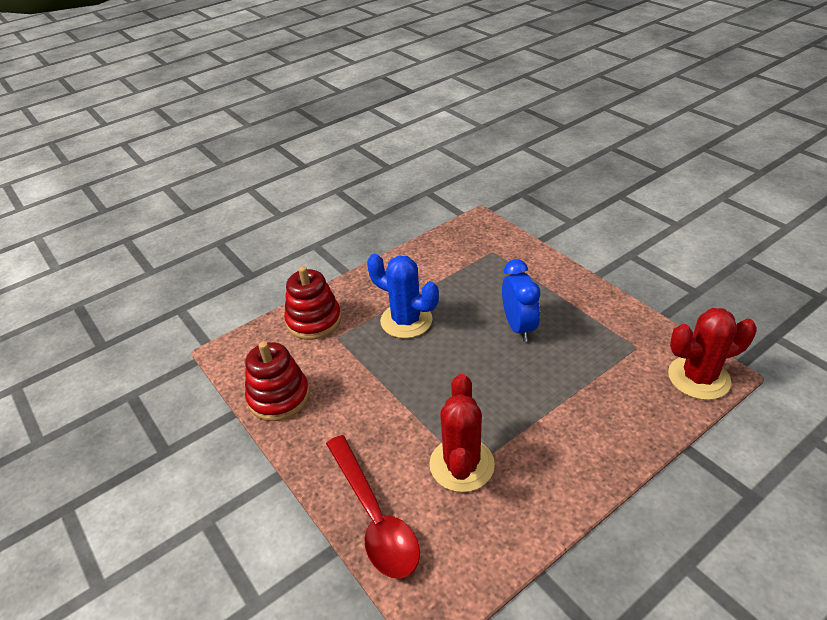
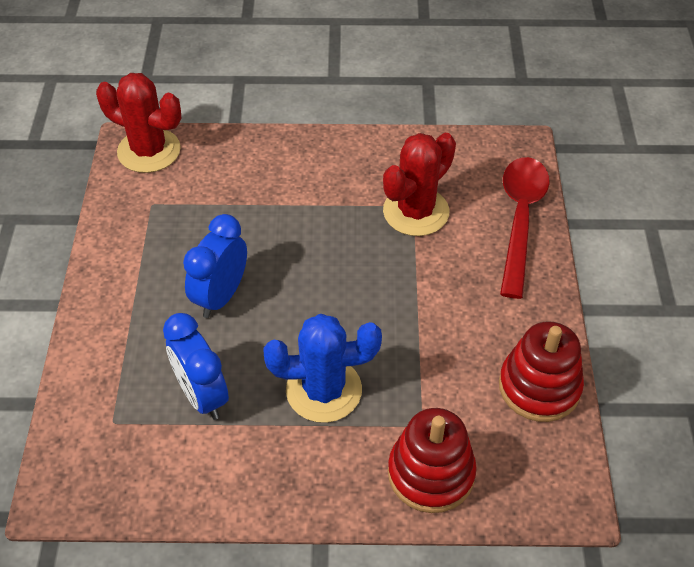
camera: 145 degrees left, 10 degrees up
blue cactus [367,254,439,339] -> blue cactus turned 75 degrees counterclockwise [263,314,382,423]
none -> blue clock [163,313,229,420]

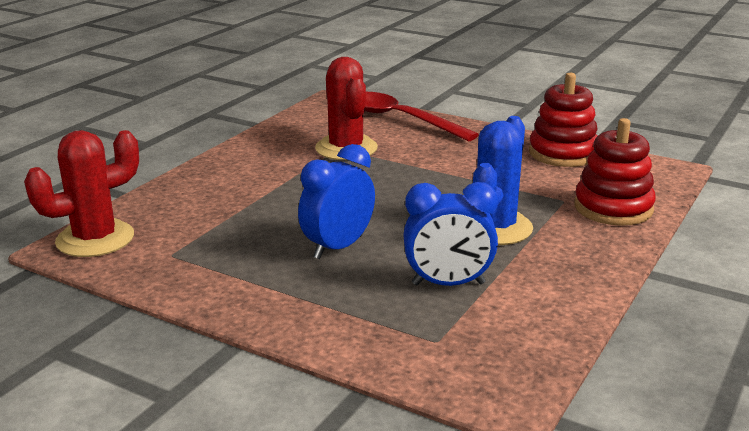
camera: 60 degrees left, 25 degrees down
blue clock [183,214,247,318] -> blue clock turned 75 degrees clockwise [298,144,375,259]

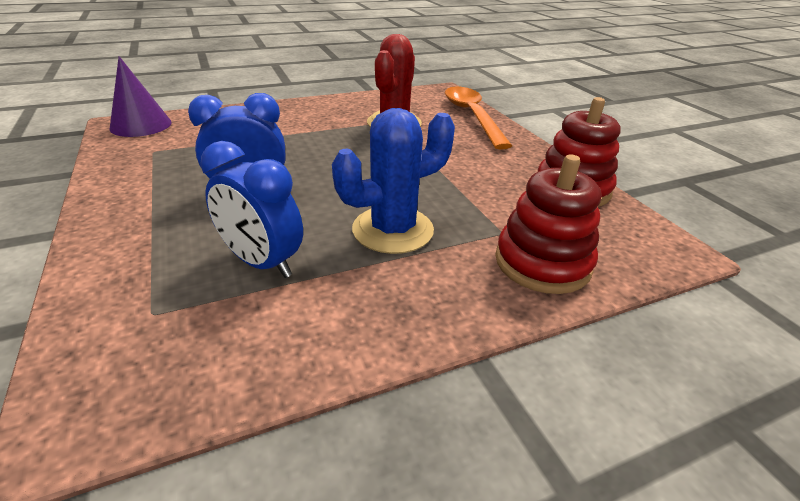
camera: 35 degrees right, 10 degrees up
red cactus [24,130,139,257] -> purple cone [110,56,172,137]
red spoon [365,92,479,141] -> orange spoon [445,86,512,149]

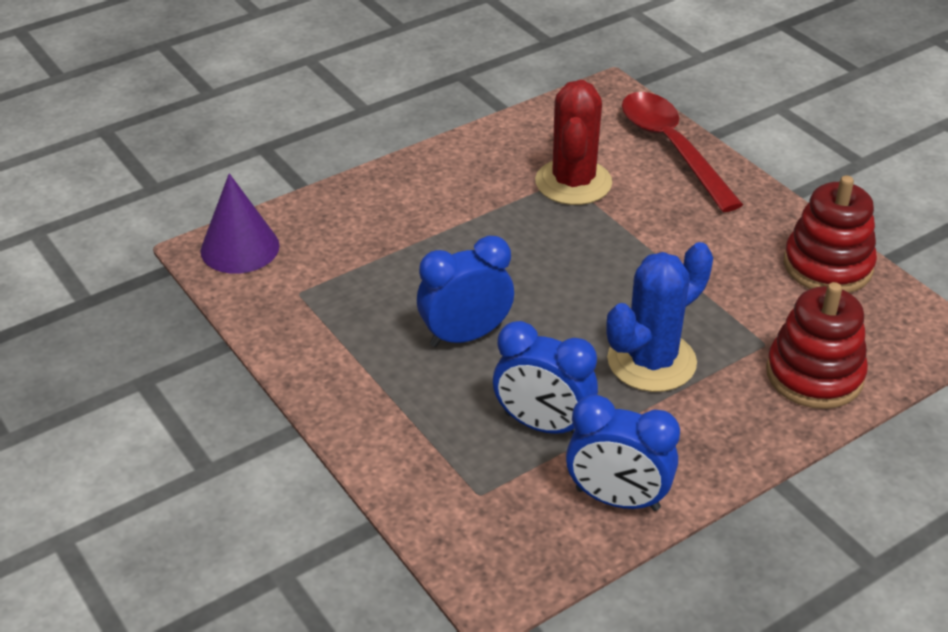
camera: 10 degrees left, 5 degrees up
orange spoon [445,86,512,149] -> red spoon [622,92,743,212]
none -> blue clock [566,395,680,511]

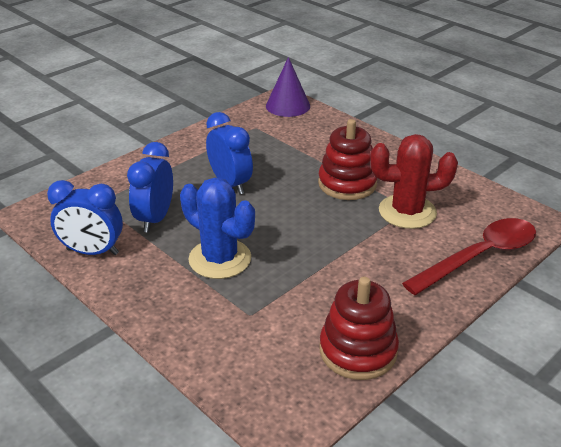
camera: 80 degrees right, 5 degrees down
blue clock [566,395,680,511] -> blue clock turned 90 degrees counterclockwise [47,180,123,255]
red stacking toy [766,282,868,409] -> red stacking toy moved to [318,119,377,200]

